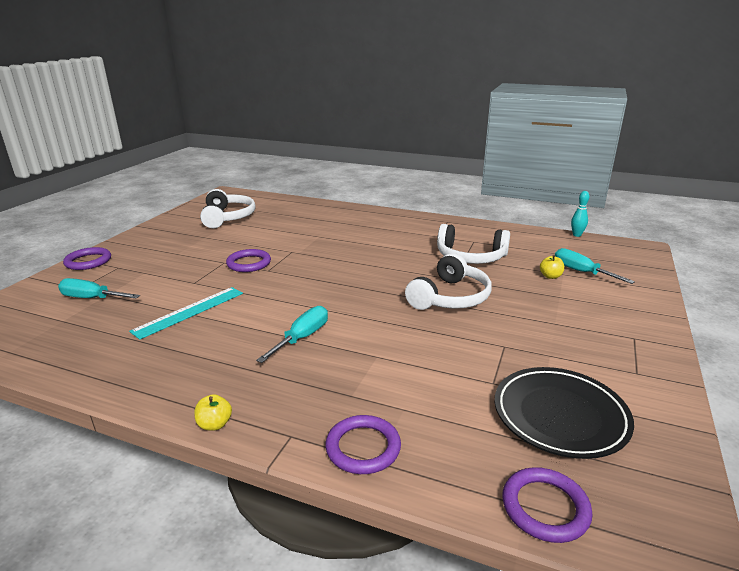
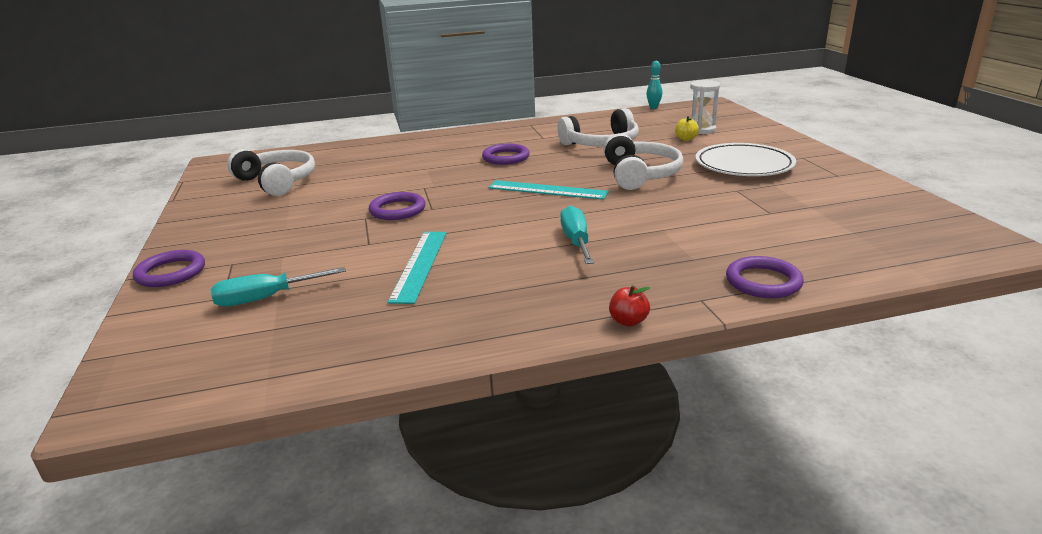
camera: 35 degrees left, 0 degrees up
yellow apple [194,394,232,431] -> red apple [609,285,650,327]
black plate [495,367,634,459] -> none
purple ring [502,467,592,543] -> purple ring moved to [482,144,530,165]
turquoise screwdriver [555,248,635,284] -> white hourglass [690,80,720,134]
none -> turquoise ruler [488,180,609,200]
none -> white plate [695,143,796,176]

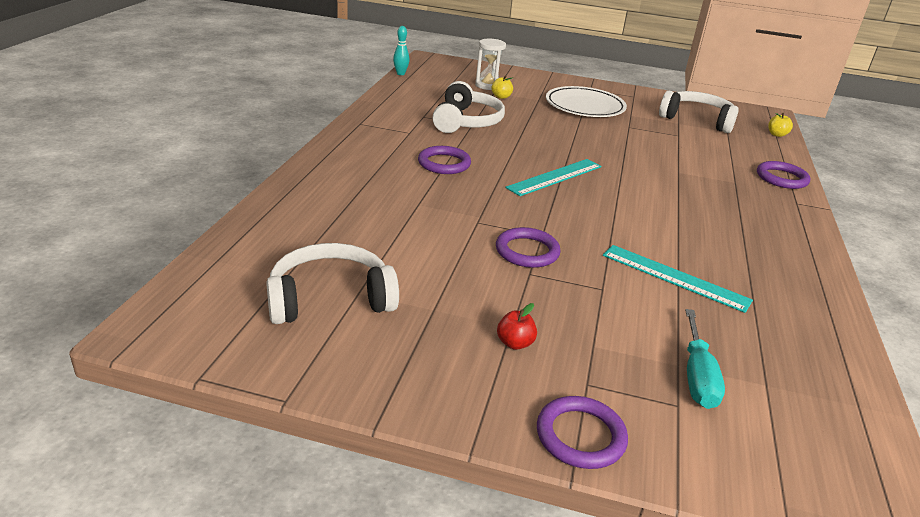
camera: 65 degrees left, 5 degrees up
turquoise screwdriver [560,205,594,264] -> none
white headphones [604,133,683,190] -> white headphones moved to [659,91,739,133]
red apple [609,285,650,327] -> red apple moved to [497,303,537,350]
none -> yellow apple [768,113,793,137]

